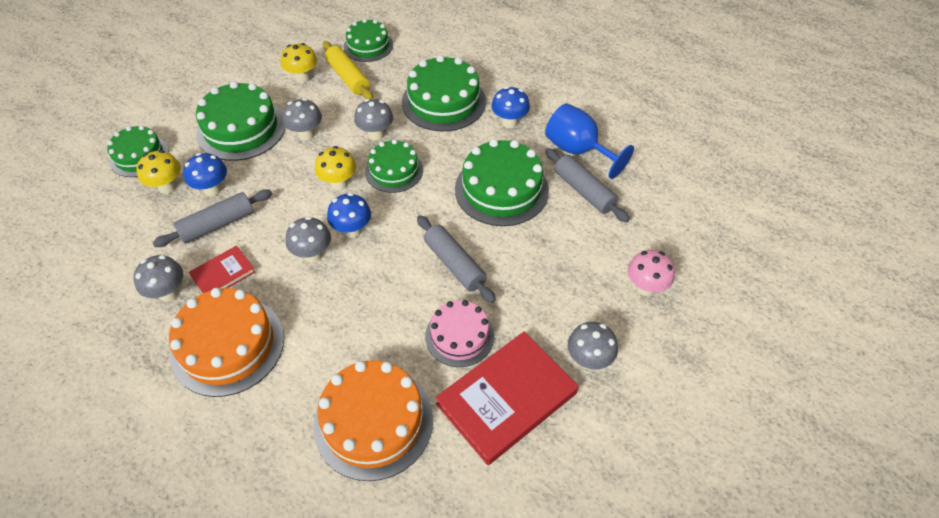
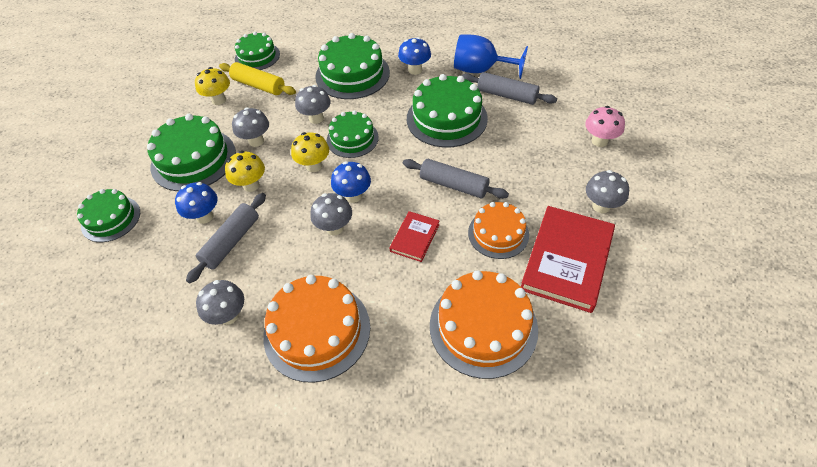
camera: 25 degrees left, 0 degrees up
yellow mushroom [136,150,181,194] -> yellow mushroom moved to [225,151,265,192]
red book [189,246,255,293] -> red book moved to [390,211,440,262]
pink cake [425,300,495,367] -> orange cake [468,202,529,259]

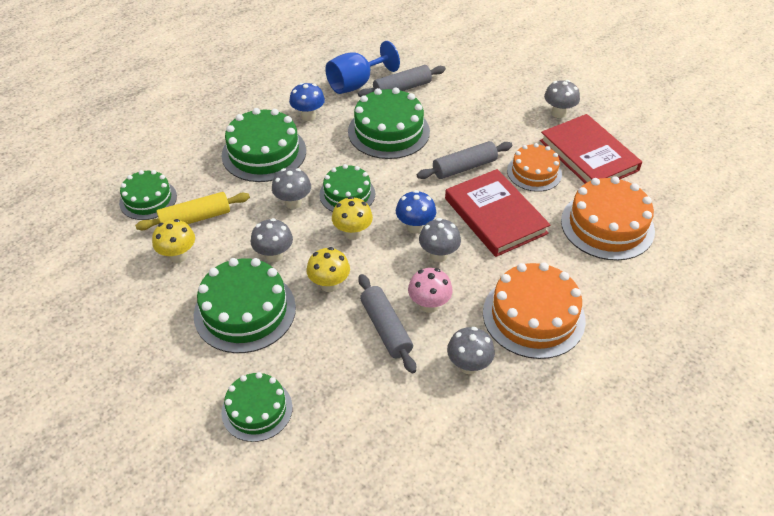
camera: 55 degrees left, 5 degrees down
blue mushroom [175,182,217,224] -> none
red book [390,211,440,262] -> red book [445,169,550,257], size x1.96
pink mushroom [585,106,625,147] -> pink mushroom moved to [408,268,453,313]

